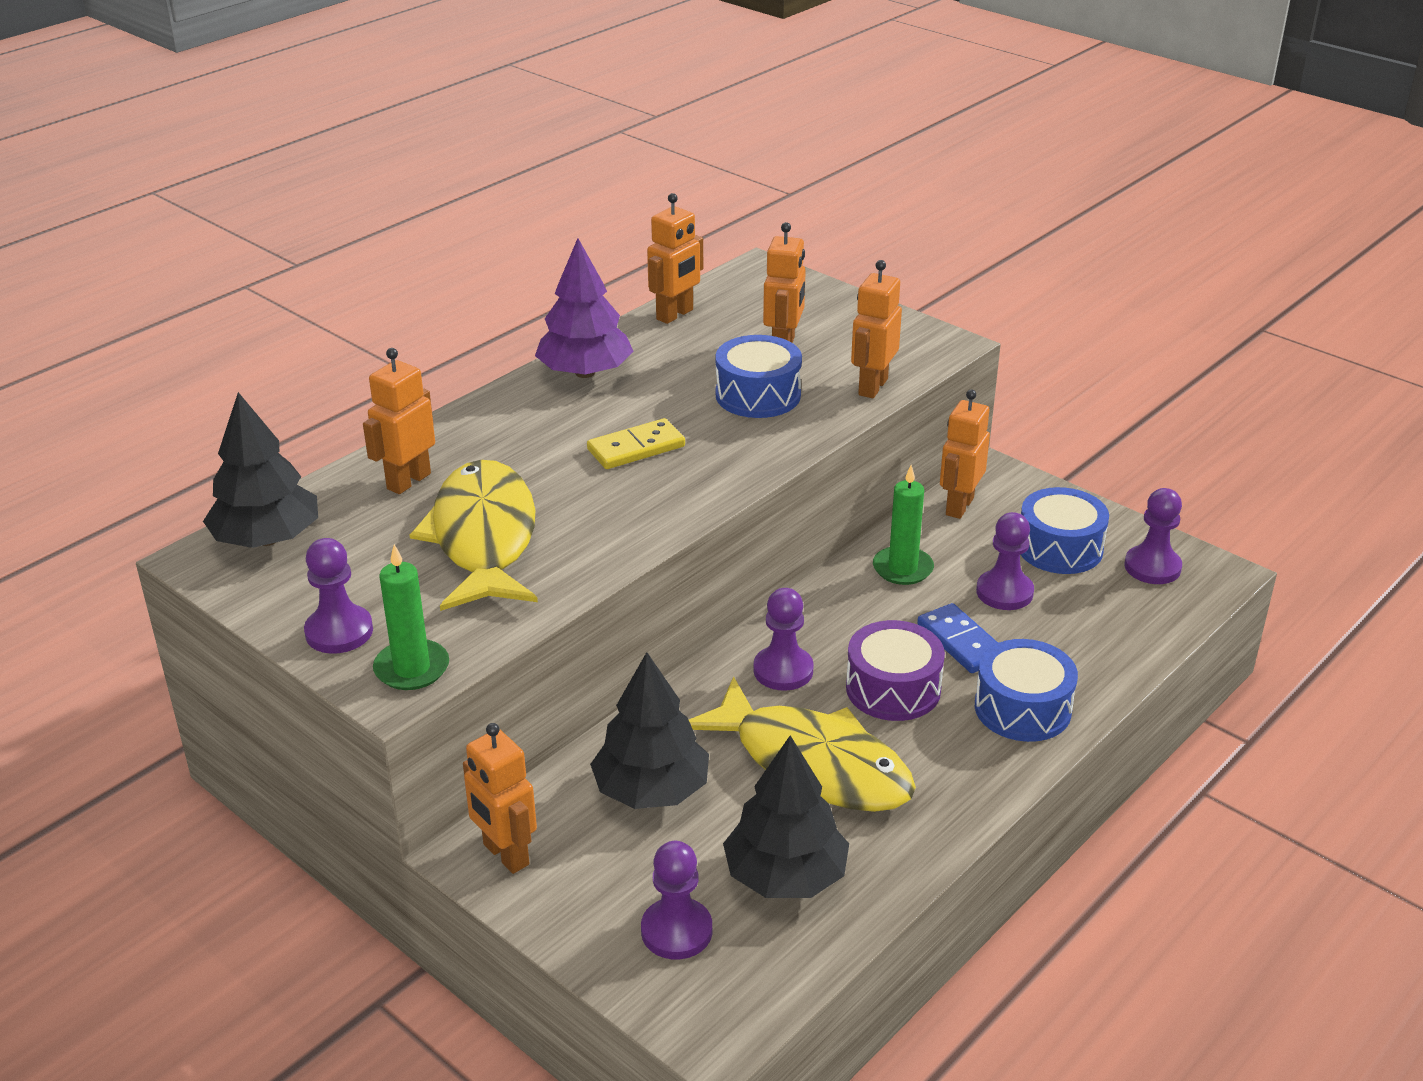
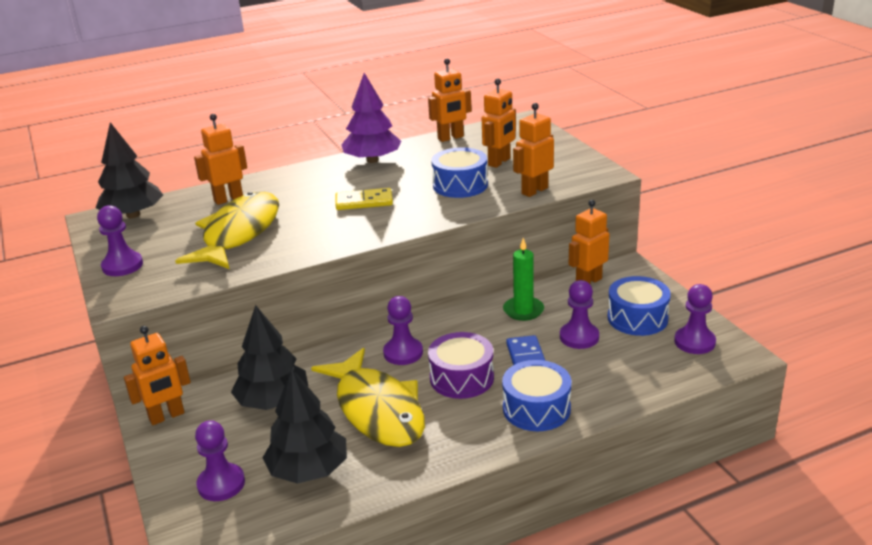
camera: 25 degrees right, 5 degrees down
green candle [373,544,449,690] -> none
orange robot [463,723,537,874] -> orange robot turned 105 degrees counterclockwise [124,326,191,425]

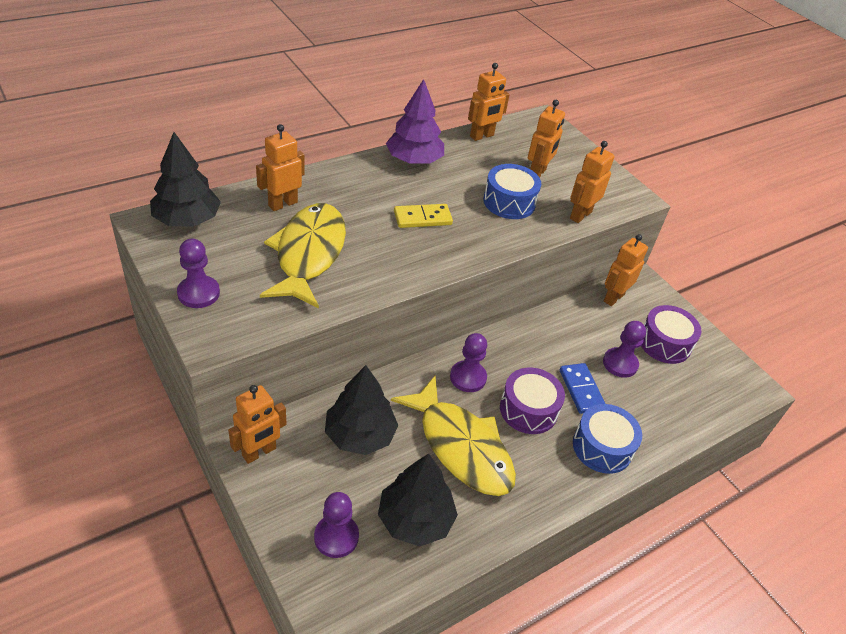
camera: 15 degrees left, 15 degrees up
green candle [503,238,544,321] -> none
blue drum [608,276,671,336] -> purple drum [641,305,702,364]
purple pawn [674,284,716,354] -> none

